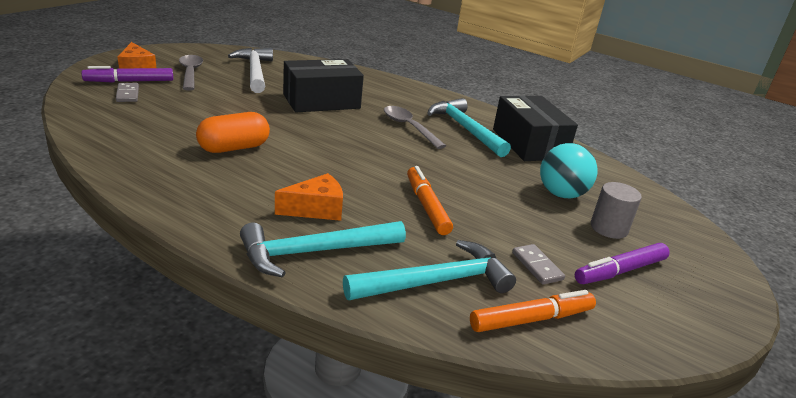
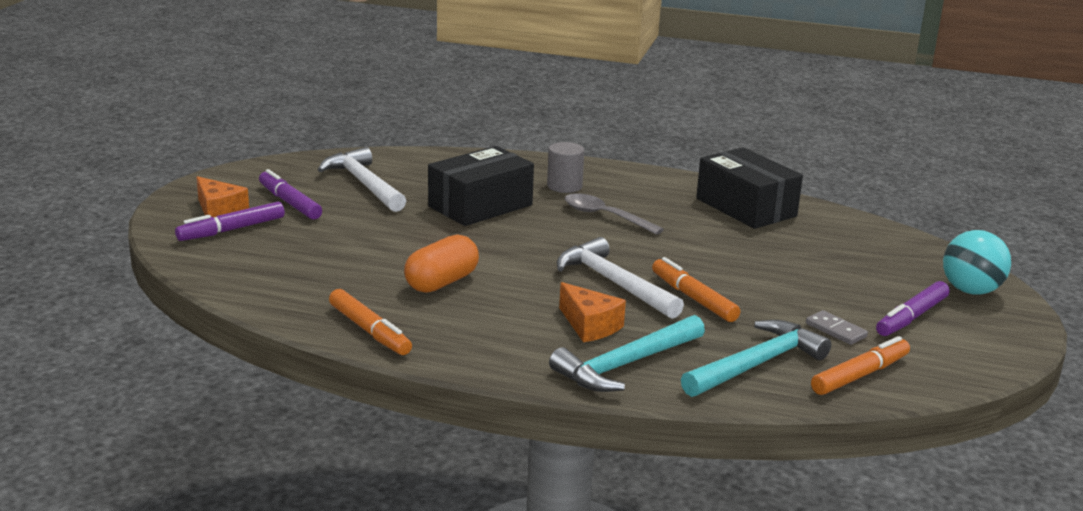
camera: 15 degrees left, 5 degrees down
grey domino [116,83,139,102] -> none
grey spoon [179,55,203,91] -> purple marker [259,169,322,220]
orange cheese [275,173,343,221] -> orange cheese turned 90 degrees clockwise [559,282,626,342]
turquoise hammer [427,98,511,157] -> none
turquoise ball [540,143,597,198] -> turquoise ball moved to [943,230,1011,295]
grey cylinder [591,182,642,239] -> grey cylinder moved to [547,142,584,193]
none -> orange marker [329,289,412,355]
none -> white hammer [557,237,684,319]

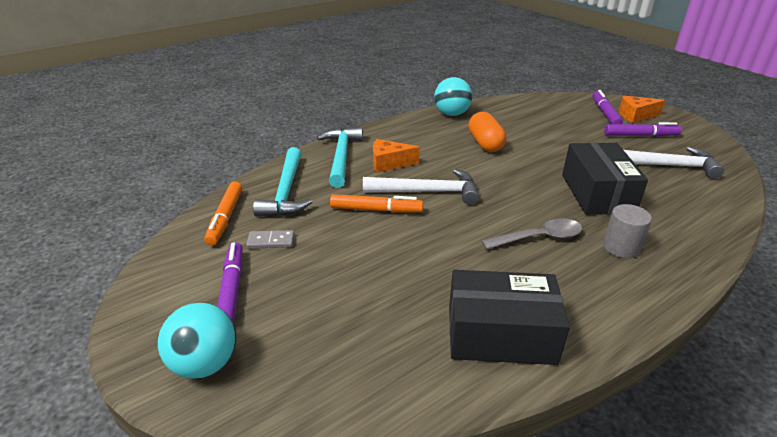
camera: 130 degrees right, 10 degrees up
orange marker [329,289,412,355] -> turquoise ball [434,77,472,116]

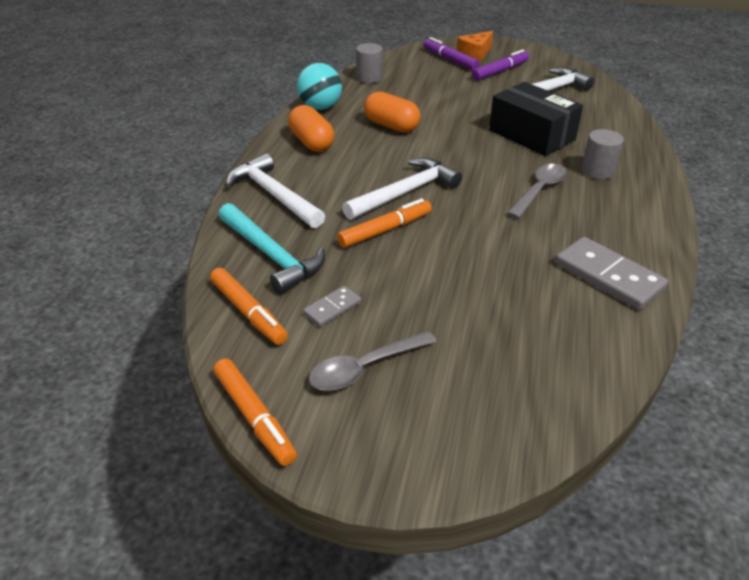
camera: 40 degrees left, 5 degrees up
turquoise ball [158,303,237,379] -> none
purple marker [217,242,243,323] -> grey spoon [309,331,437,391]
turquoise hammer [317,127,363,188] -> white hammer [226,153,325,228]
orange cheese [373,139,420,173] -> none
black box [449,270,570,365] -> grey domino [555,237,668,310]
none -> orange marker [213,358,297,466]
none -> orange capsule [288,105,334,152]
none -> grey cylinder [356,43,383,83]

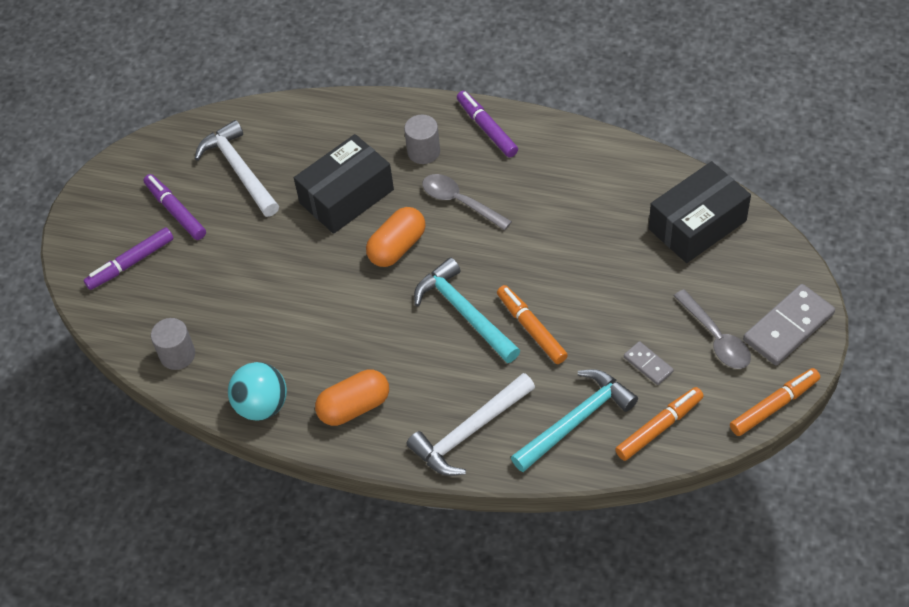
camera: 85 degrees left, 15 degrees up
white hammer [342,158,462,220] -> turquoise hammer [414,257,520,363]
orange capsule [364,91,421,133] -> orange capsule moved to [366,207,426,267]
orange cheese [457,31,493,62] -> none
grey domino [555,237,668,310] -> grey domino moved to [743,284,835,365]
none -> purple marker [457,91,518,157]
none -> black box [649,161,751,263]

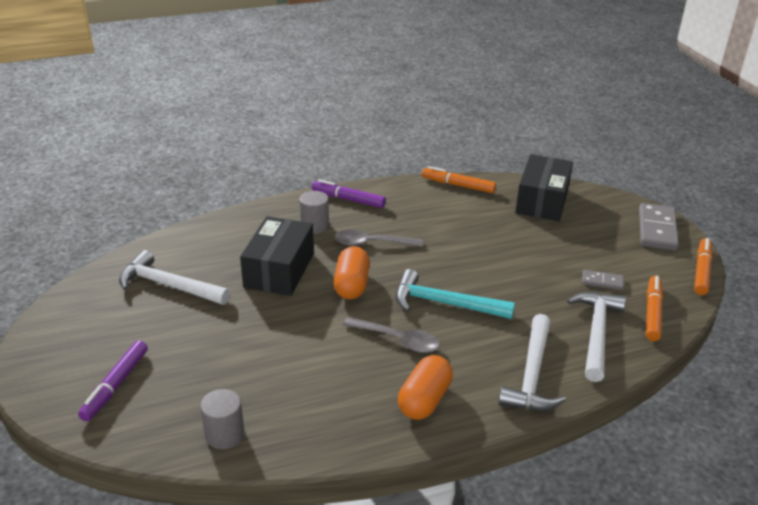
camera: 40 degrees left, 20 degrees down
purple marker [143,174,206,240] -> none
turquoise ball [228,362,287,421] -> none
orange marker [497,285,568,364] -> orange marker moved to [422,166,496,193]
turquoise hammer [511,369,638,472] -> white hammer [567,292,626,382]
grey spoon [674,289,751,369] -> grey spoon moved to [343,317,440,353]

